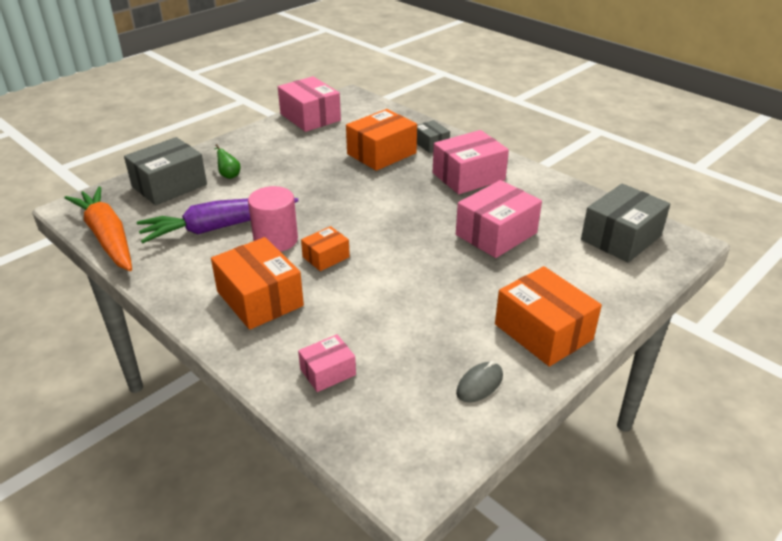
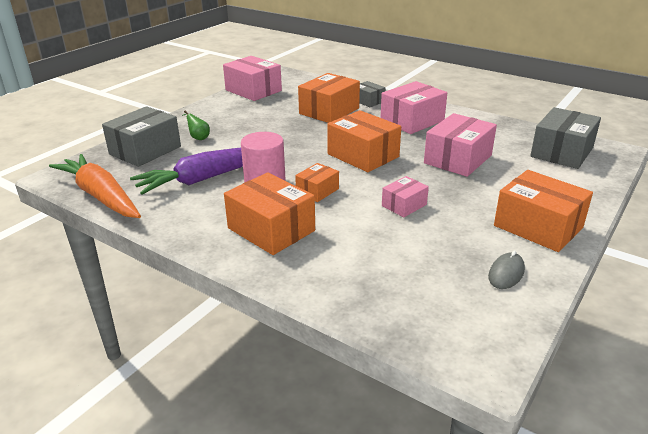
camera: 10 degrees left, 5 degrees down
pink box [298,334,356,392] -> pink box moved to [382,176,429,217]
none -> orange box [327,110,401,172]

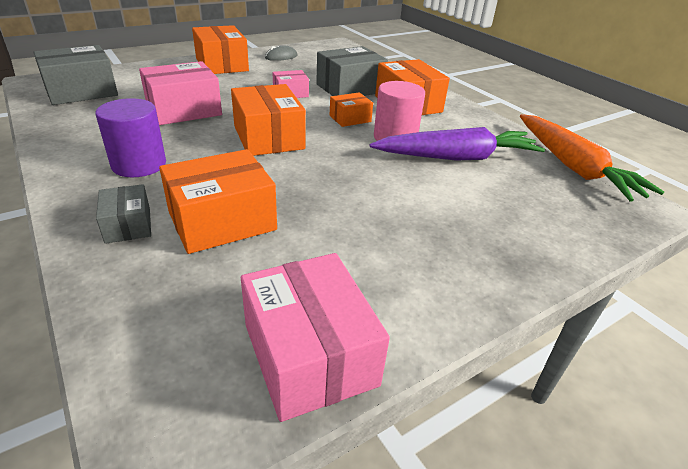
camera: 160 degrees left, 5 degrees up
grey box [102,106,181,167] -> grey box moved to [316,46,388,96]
green pear [182,111,210,140] -> none
pink box [380,81,447,134] -> purple cylinder [95,98,166,177]

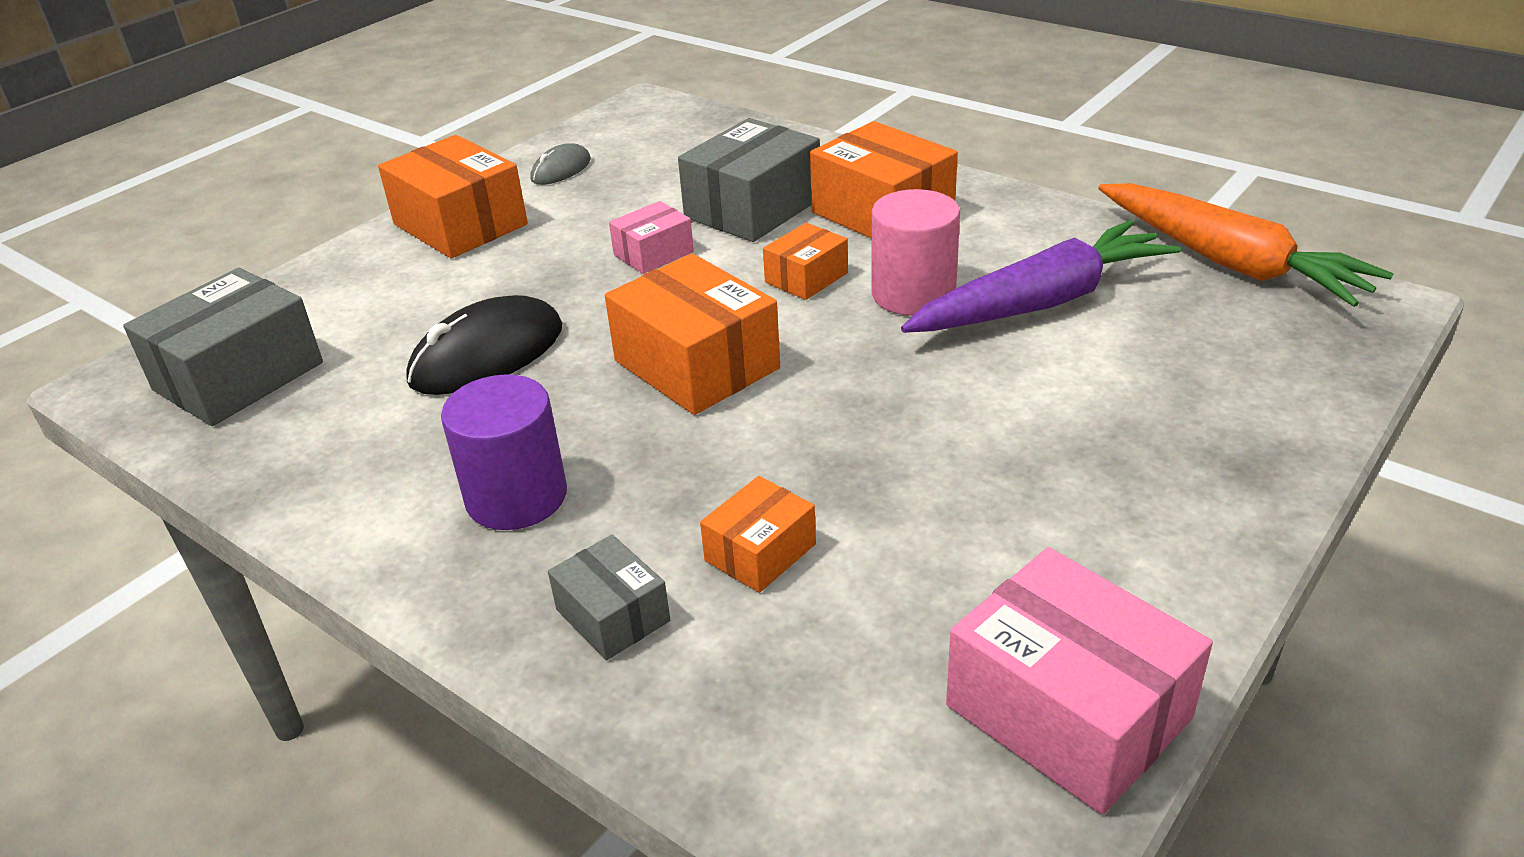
camera: 15 degrees left, 0 degrees up
pink box [139,61,222,125] -> black mouse [406,295,562,395]
orange box [159,149,277,254] -> orange box [700,476,816,593], size x0.55

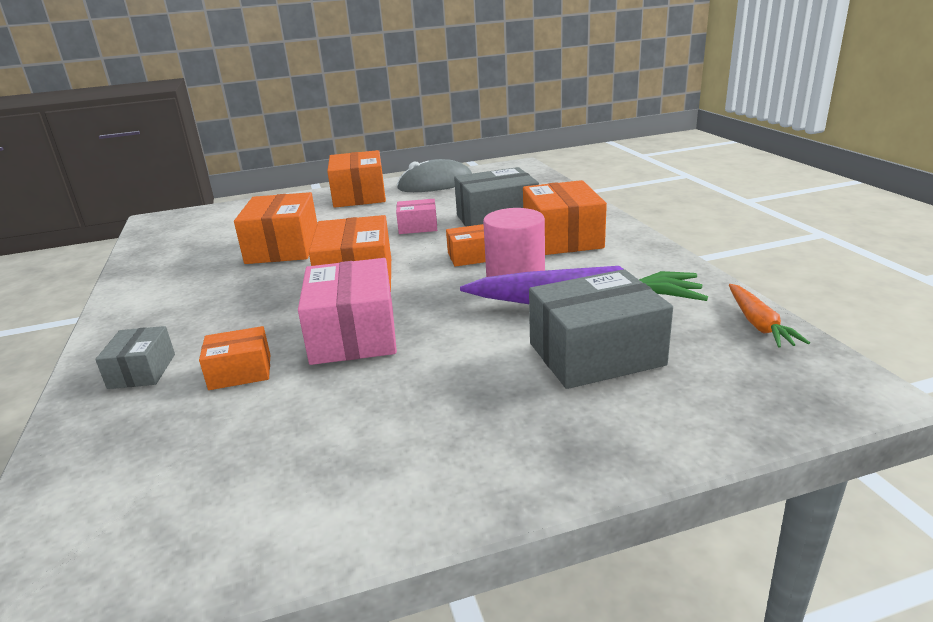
camera: 35 degrees right, 10 degrees down
grey box [123,268,323,426] -> grey box moved to [529,269,673,389]
black mouse [406,295,562,395] -> orange box [234,192,317,264]
purple cylinder [441,374,567,530] -> none
grey mouse [530,143,591,185] -> grey mouse [397,159,472,192], size x1.80
pink box [946,547,1213,815] -> pink box moved to [298,258,397,365]
orange carrot [1098,183,1394,307] -> orange carrot [729,284,810,348], size x0.51

